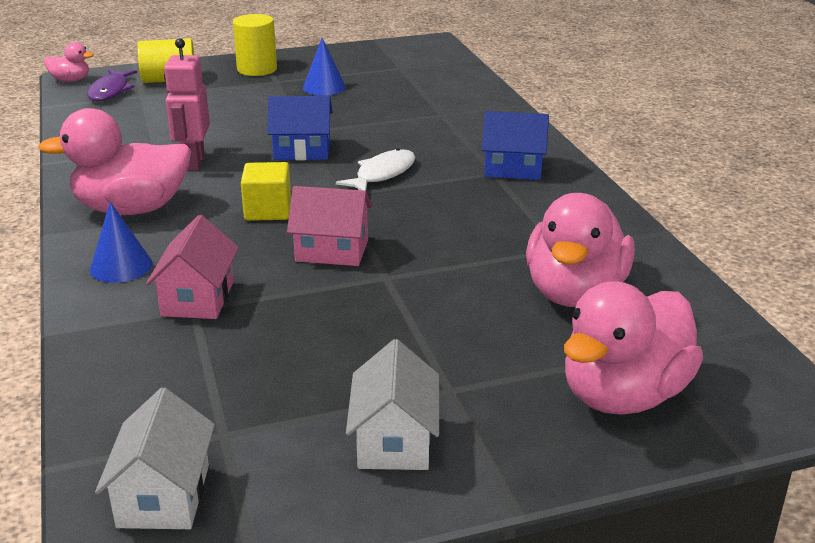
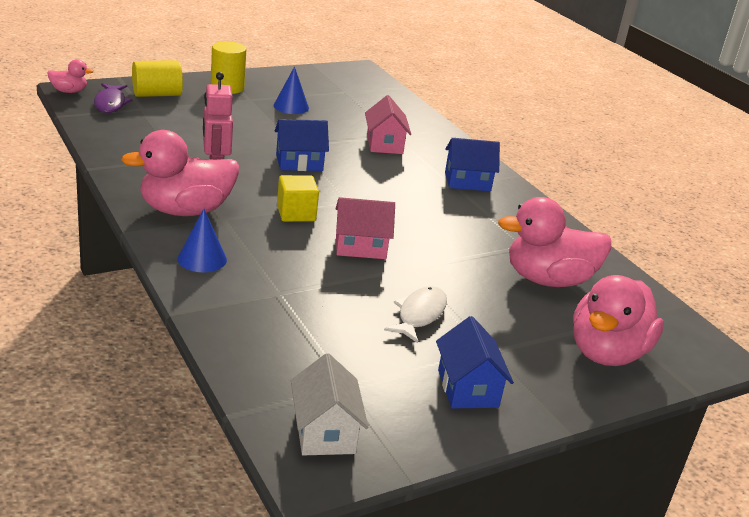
camera: 15 degrees left, 0 degrees up
pink house [146,215,239,319] -> pink house moved to [365,95,411,154]
white fish [336,149,415,191] -> white fish moved to [384,286,447,343]
white house [346,339,439,470] -> blue house [436,316,514,408]
pink duck [526,193,635,307] -> pink duck turned 75 degrees clockwise [498,197,611,287]

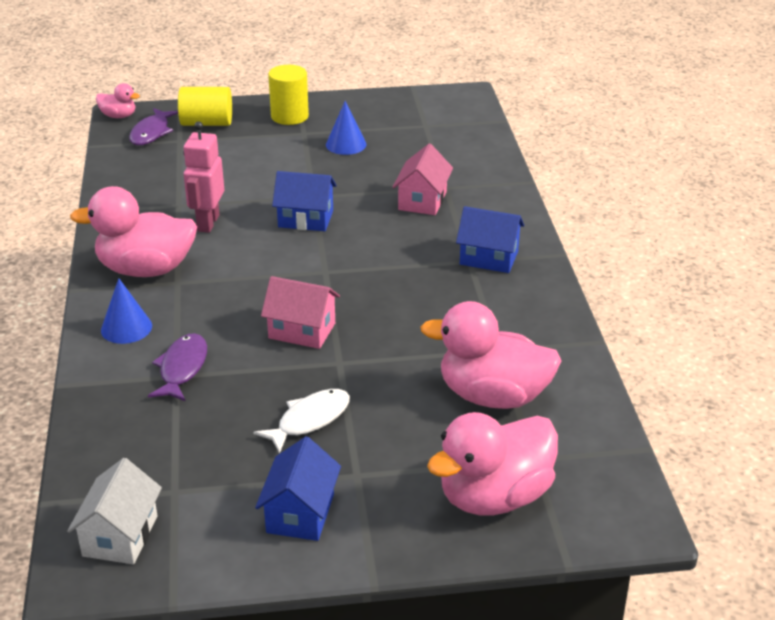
camera: 25 degrees right, 5 degrees up
yellow cube [277,175,319,222] -> none
none -> purple fish [148,333,207,401]

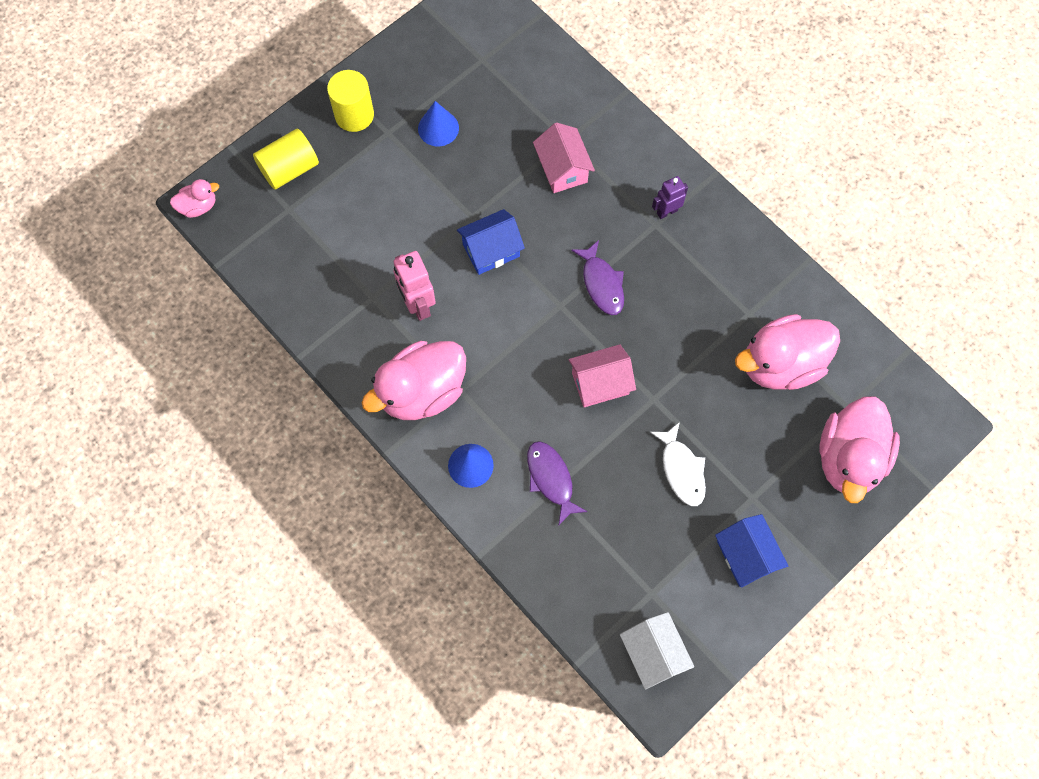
camera: 35 degrees left, 35 degrees up
purple fish [129,108,178,145] -> purple fish moved to [571,240,624,315]
white fish [253,389,350,454] -> white fish turned 150 degrees clockwise [650,422,706,506]
blue house [456,206,524,273] -> purple robot [652,176,688,219]

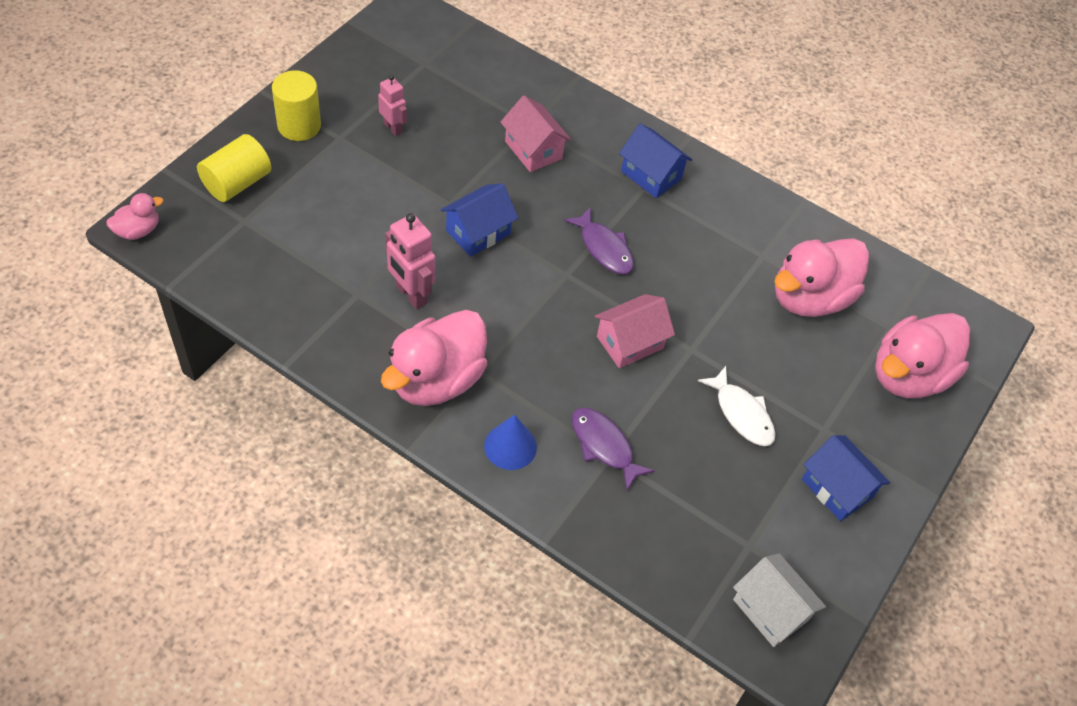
camera: 20 degrees left, 15 degrees down
blue cone [418,101,459,146] -> pink robot [378,75,407,136]
purple robot [652,176,688,219] -> blue house [619,123,692,198]
pink duck [820,396,900,503] -> pink duck turned 45 degrees clockwise [875,313,970,398]

